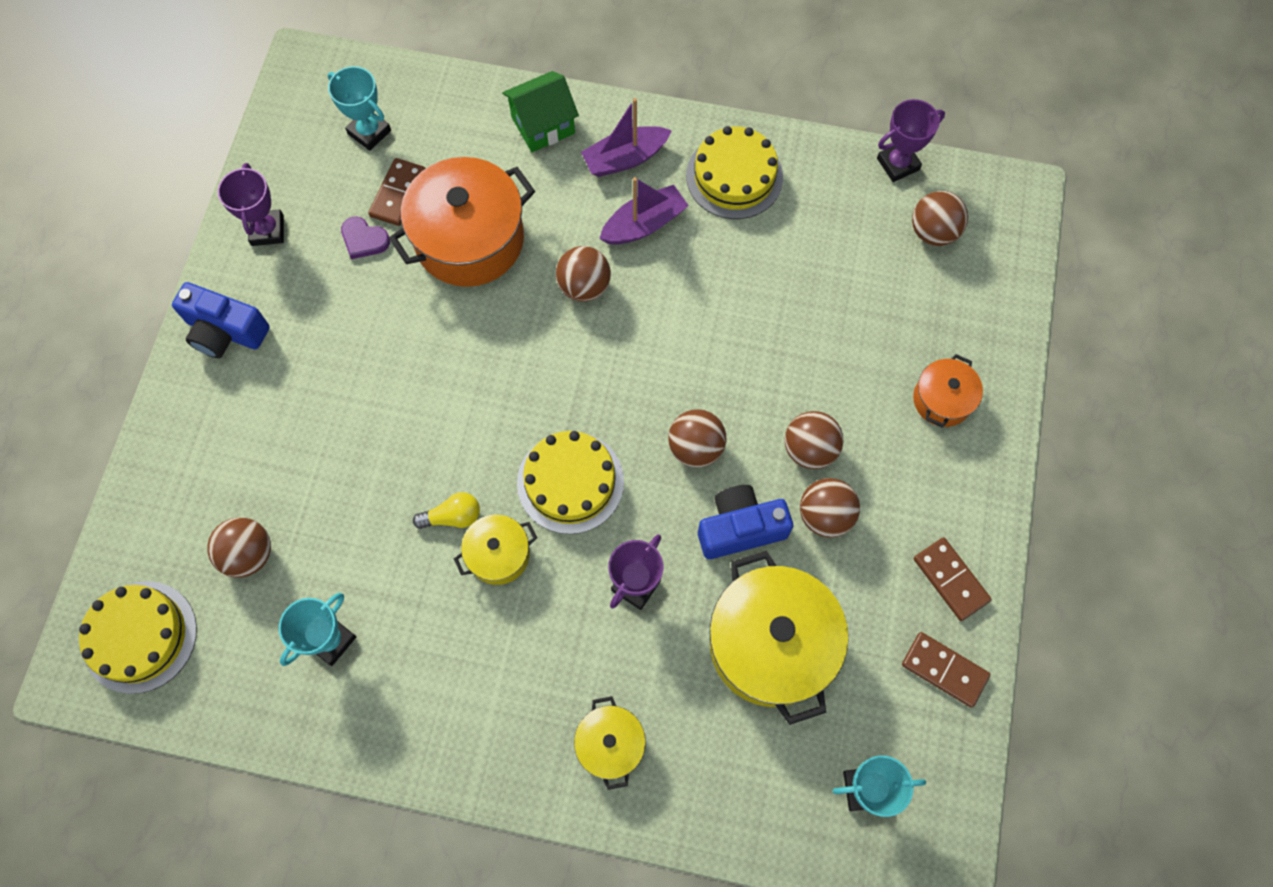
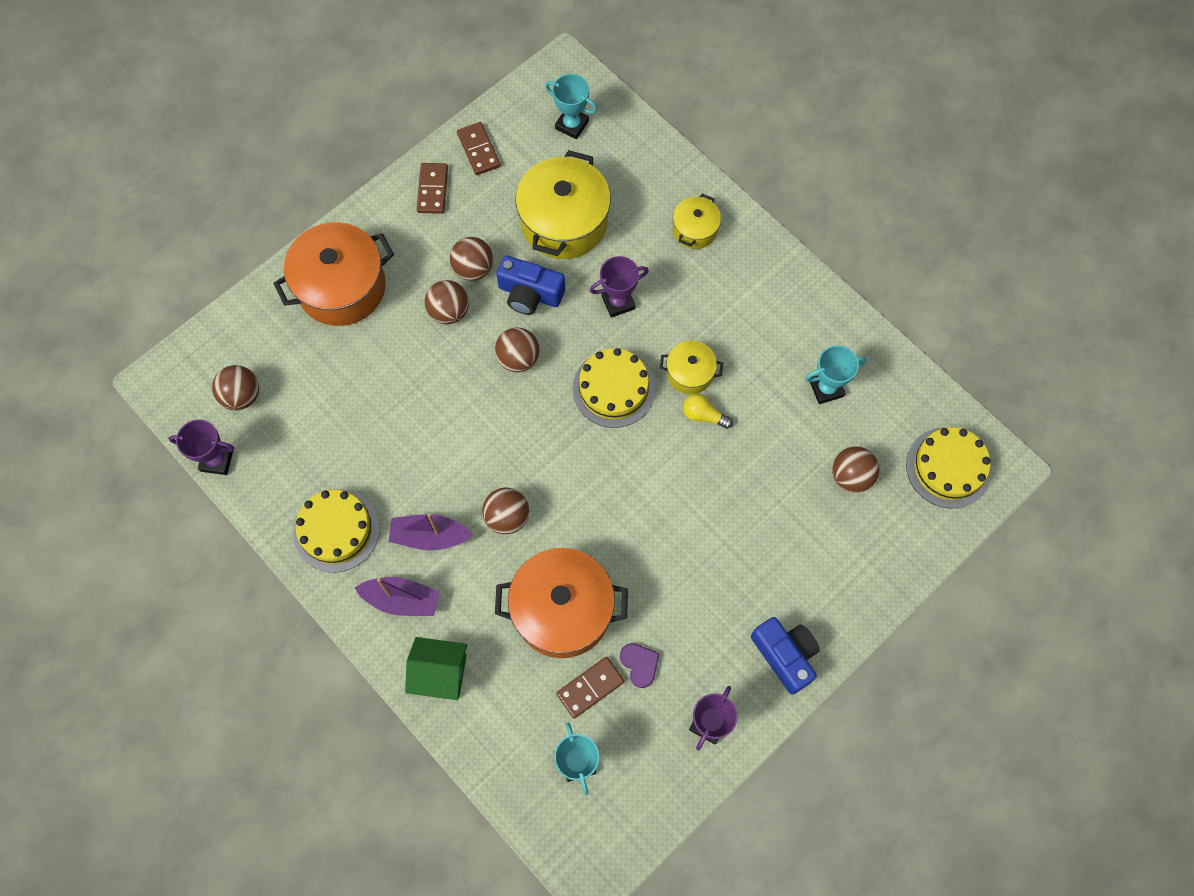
camera: 145 degrees left, 0 degrees up
orange pot [913,354,983,428] -> orange pot [273,222,394,326], size x1.94

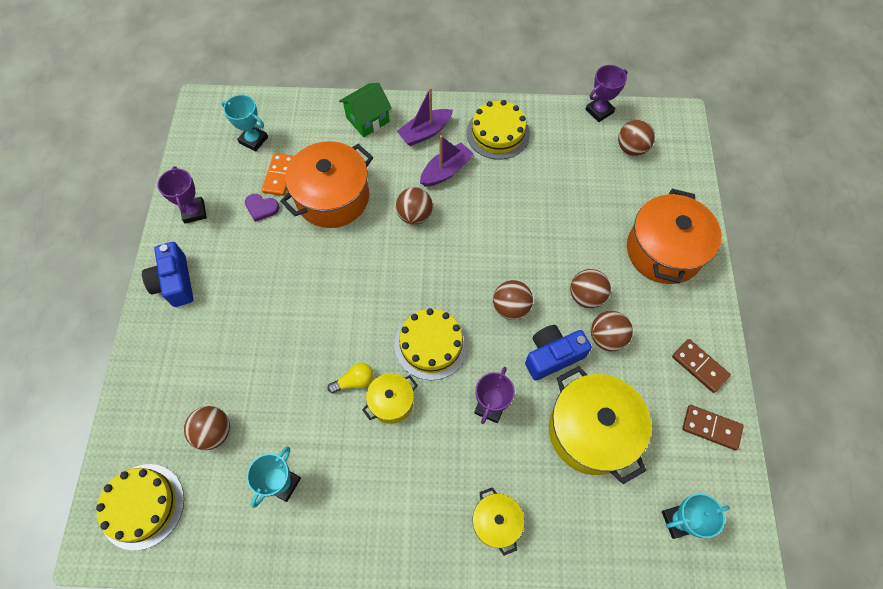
camera: 135 degrees right, 5 degrees down
brown domino [556,657,624,718] -> orange domino [262,153,294,196]
blue camera [751,617,819,695] -> blue camera turned 60 degrees clockwise [142,242,193,307]

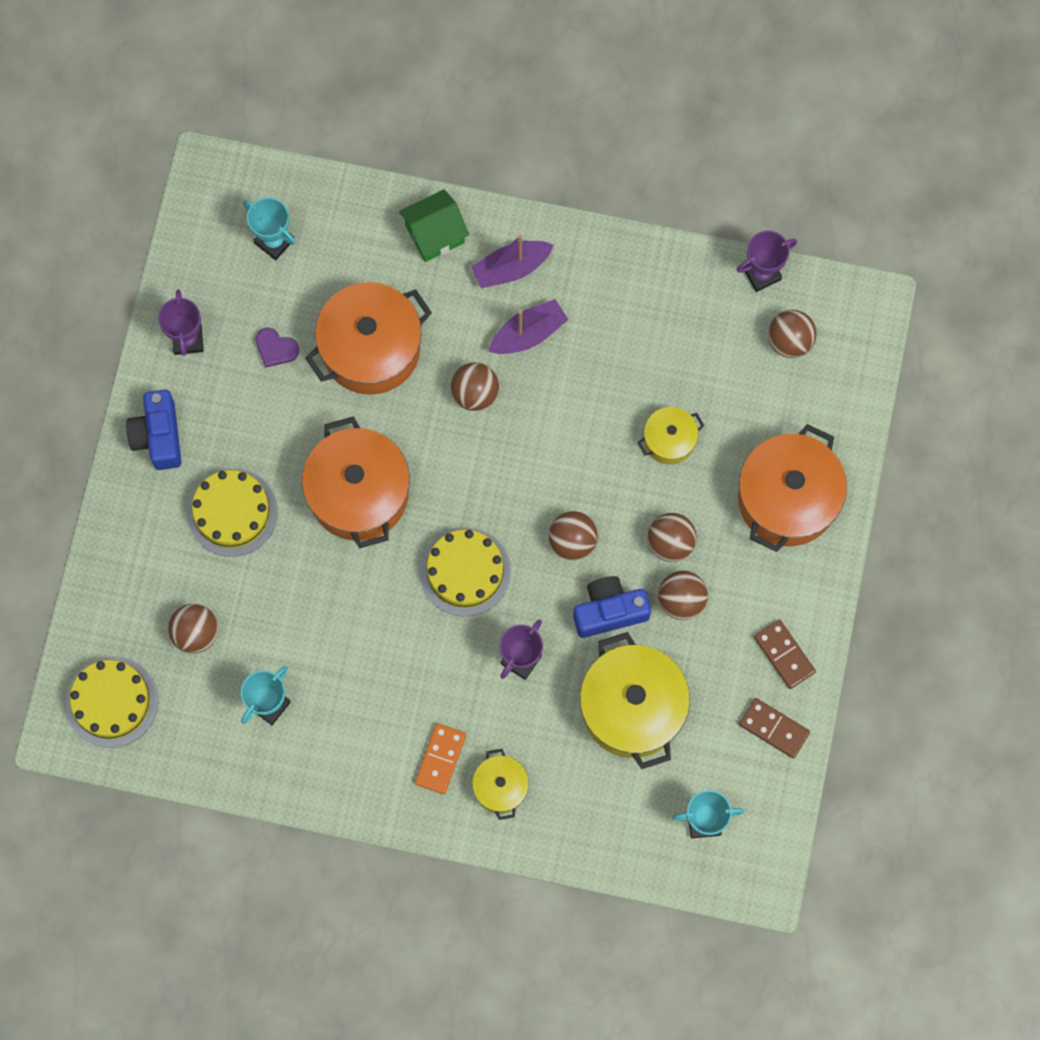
camera: 10 degrees right, 10 degrees up
orange domino [262,153,294,196] -> orange domino moved to [415,723,466,794]
yellow light bulb [327,363,374,394] -> none
yellow pot [362,373,418,424] -> yellow pot moved to [637,407,704,464]
yellow cake [467,100,530,160] -> yellow cake moved to [187,469,278,557]
none -> orange pot [302,417,410,548]

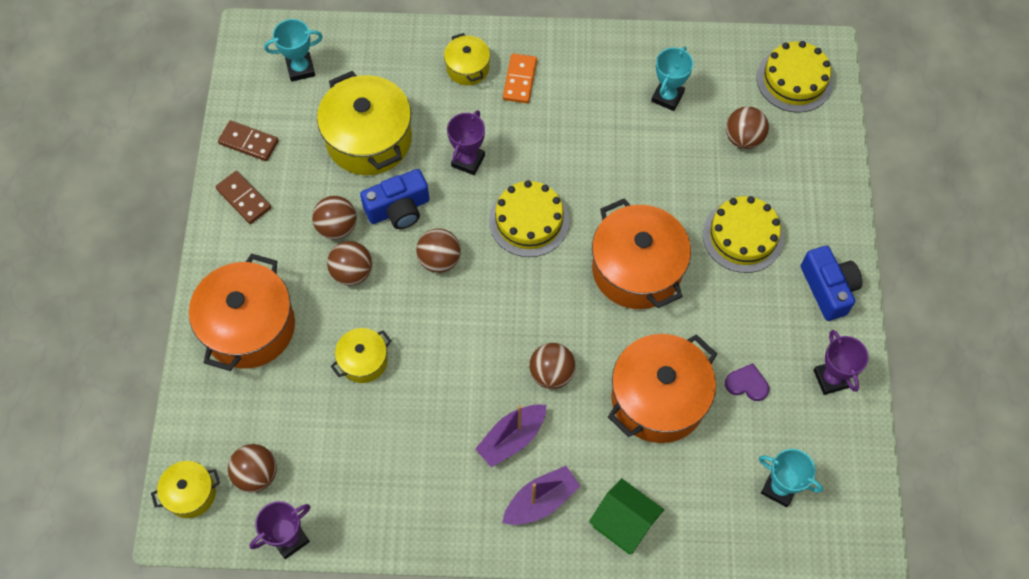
camera: 170 degrees right, 10 degrees down
green house [399,189,469,262] -> green house turned 75 degrees clockwise [589,478,664,554]
none -> yellow pot [151,461,220,518]

